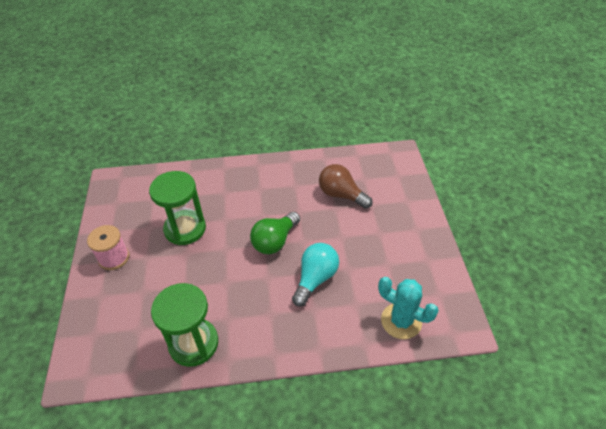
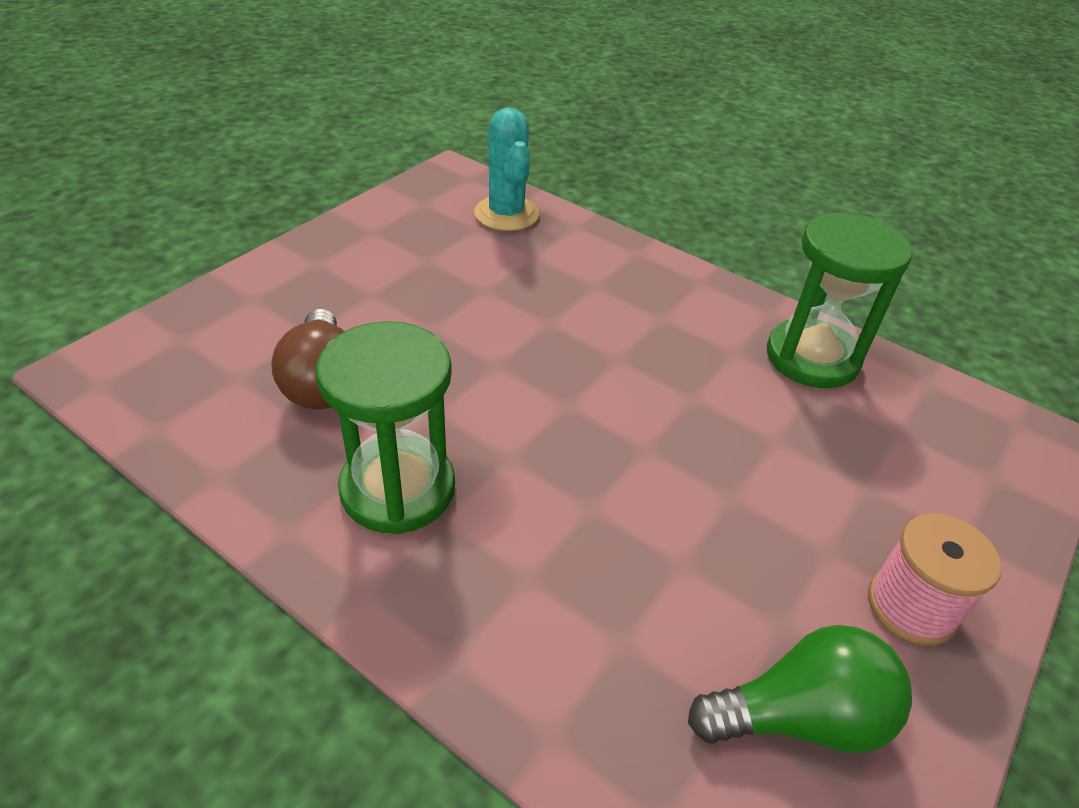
camera: 140 degrees left, 5 degrees down
green hourglass [149,171,206,245] -> green hourglass moved to [316,321,455,534]
green light bulb [250,212,300,254] -> green light bulb moved to [688,625,912,753]
turquoise light bulb [292,243,339,307] -> none

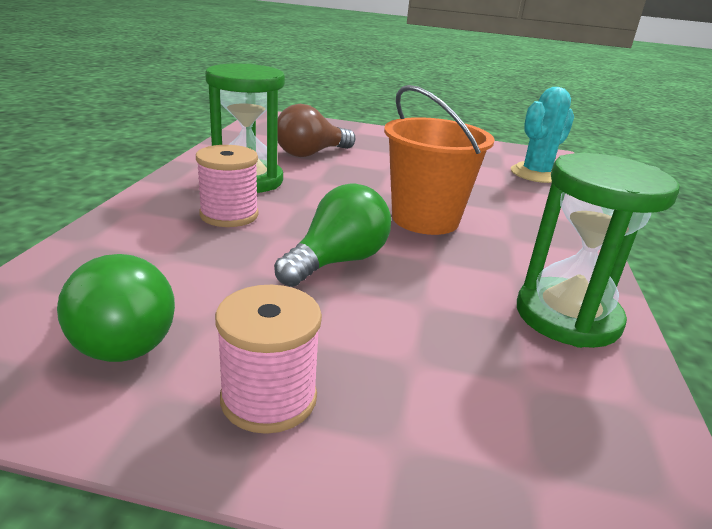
camera: 65 degrees right, 15 degrees down
none -> pink spool [196,145,259,227]
none -> green light bulb [274,184,391,287]
none -> orange bucket [384,85,495,235]

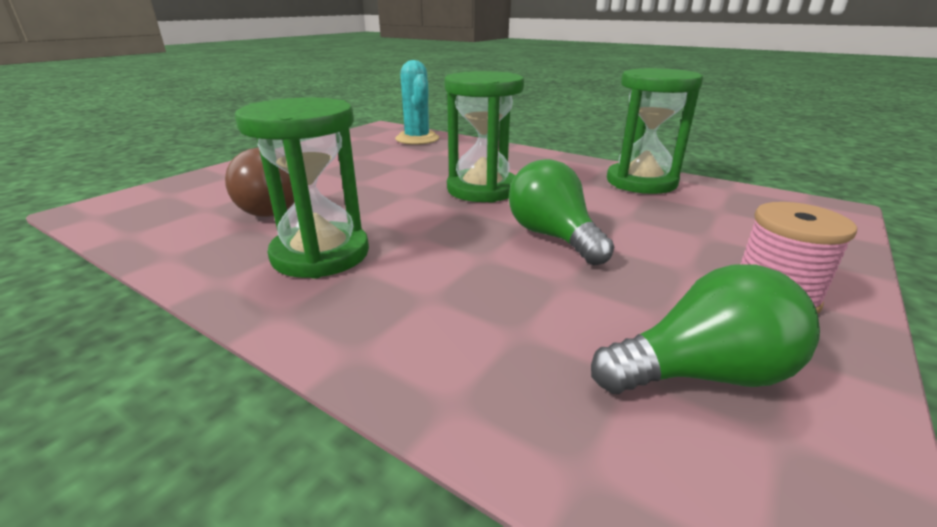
camera: 65 degrees left, 0 degrees up
pink spool [196,145,259,227] -> none
orange bucket [384,85,495,235] -> green hourglass [444,71,524,203]

